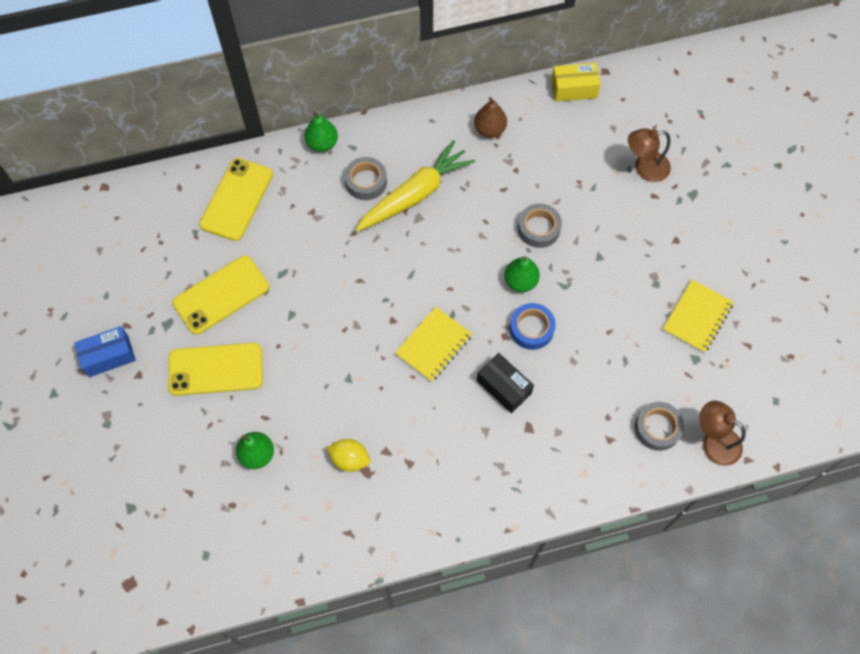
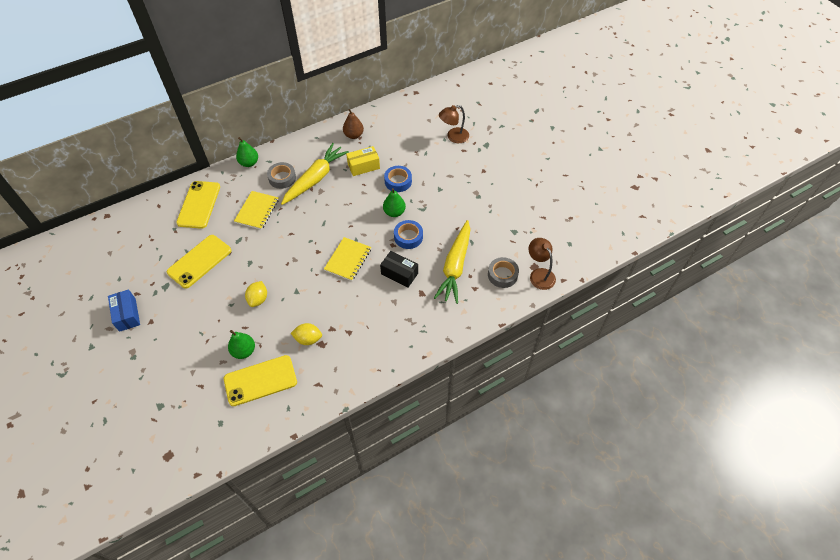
camera: 15 degrees left, 10 degrees down
blue box [74,326,136,377] -> blue box turned 75 degrees counterclockwise [108,289,140,332]
yellow phone [168,343,263,396] -> yellow phone moved to [224,355,297,406]
grey tape [518,203,562,248] -> blue tape [384,166,412,192]
yellow box [551,63,601,102] -> yellow box moved to [346,146,380,176]
yellow notebook [663,280,734,353] -> yellow notebook moved to [234,191,279,230]
brown lamp [699,401,746,466] -> brown lamp turned 45 degrees clockwise [529,238,556,290]
none -> yellow lemon [245,281,267,307]
none -> yellow carrot [434,220,470,304]

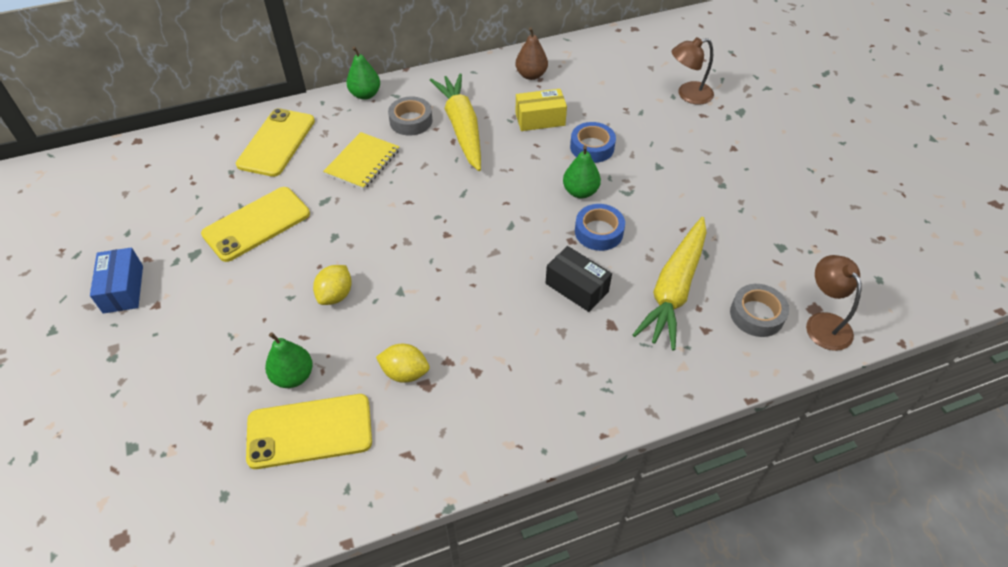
camera: 10 degrees right, 5 degrees down
yellow carrot [281,143,349,205] -> yellow carrot turned 60 degrees counterclockwise [430,73,481,171]
yellow notebook [324,237,371,281] -> none

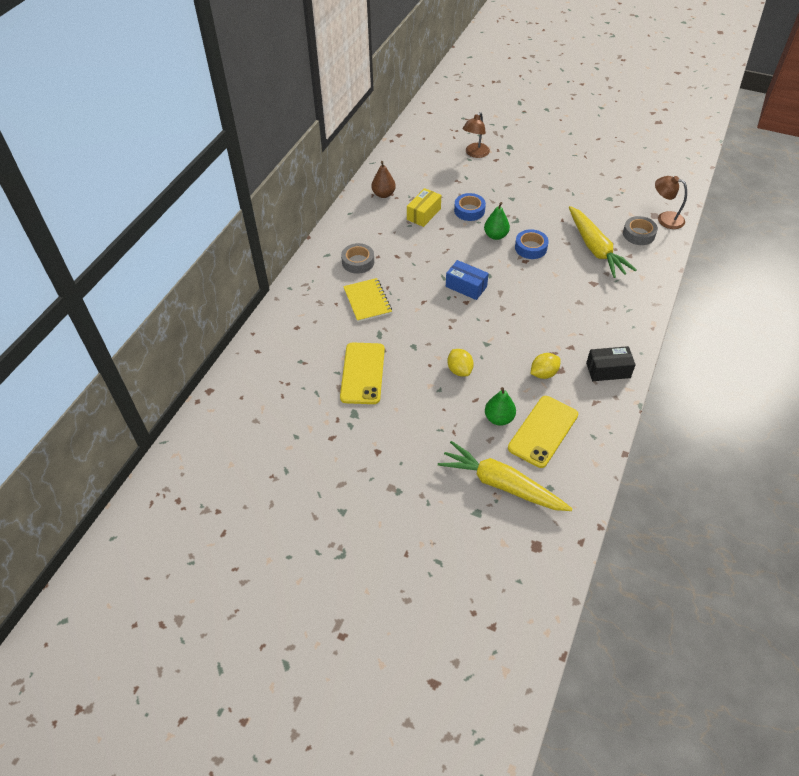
camera: 45 degrees left, 0 degrees up
blue box [90,247,143,314] -> blue box moved to [446,260,489,300]
yellow phone [236,108,315,177] -> none
green pear [346,47,380,100] -> none
yellow carrot [430,73,481,171] -> yellow carrot moved to [438,441,573,511]
black box [546,246,612,312] -> black box moved to [586,346,636,381]

